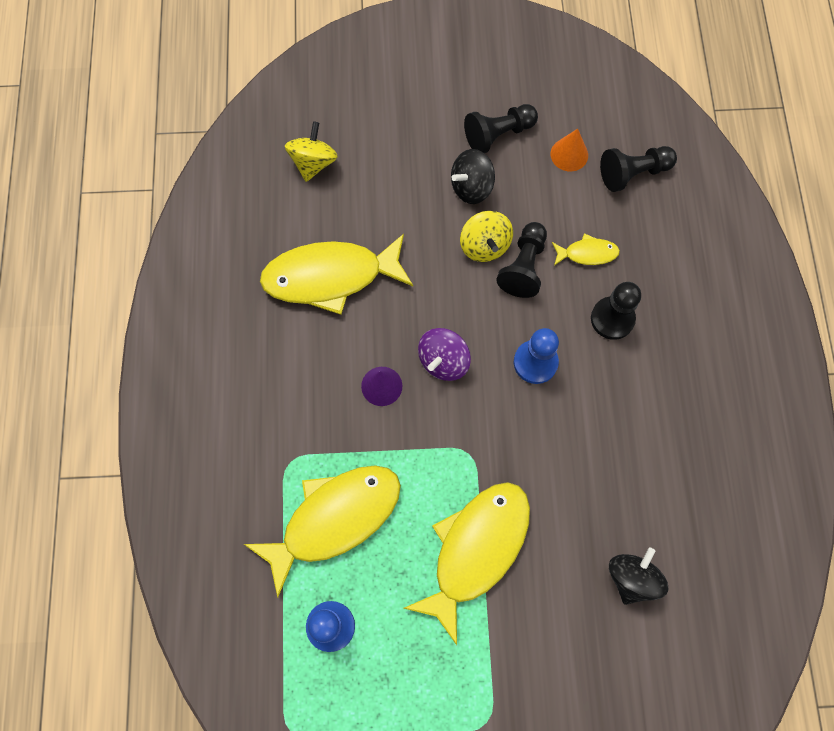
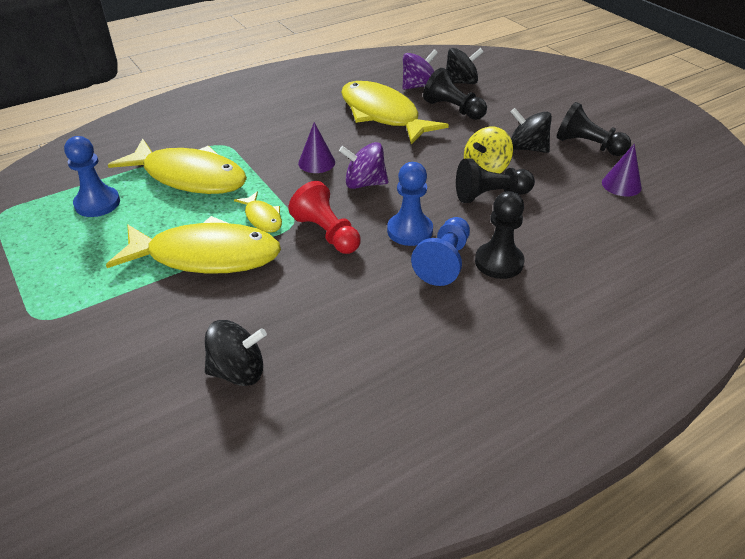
camera: 60 degrees right, 30 degrees down
yellow spinning top [285,121,338,182] -> black spinning top [446,48,483,84]
orange cone [551,129,588,172] -> purple cone [602,144,642,196]
yellow fish [552,233,620,266] -> yellow fish moved to [234,192,282,233]
black pawn [600,146,677,192] -> black pawn moved to [423,68,487,120]
none -> red pawn [289,181,361,254]
none -> purple spinning top [403,49,438,90]
none -> blue pawn [411,217,470,286]

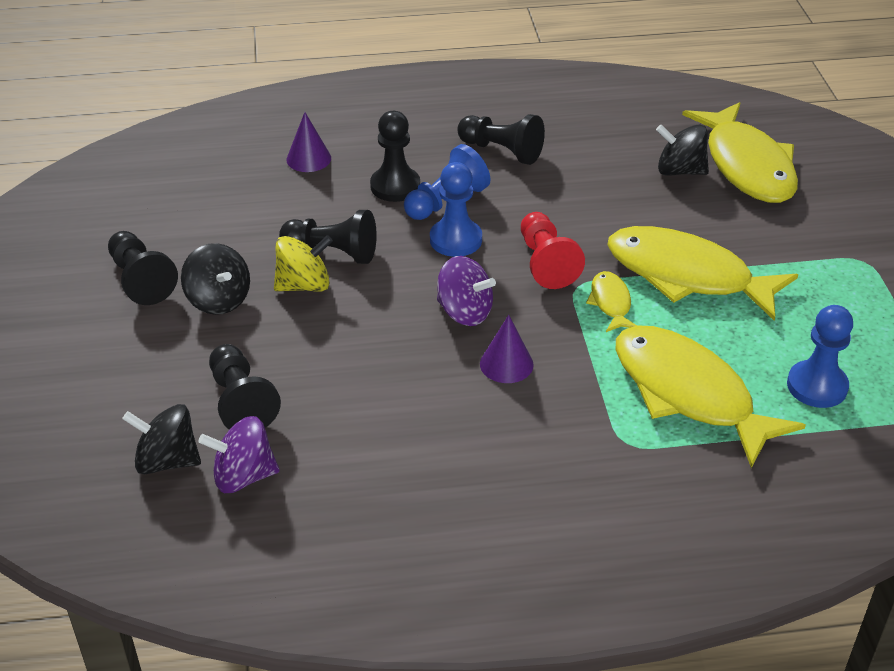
camera: 155 degrees left, 0 degrees up
yellow fish [341,81,449,144] -> yellow fish moved to [682,102,798,203]
purple cone [602,144,642,196] -> purple cone moved to [286,112,331,172]
none -> black pawn [458,114,545,165]

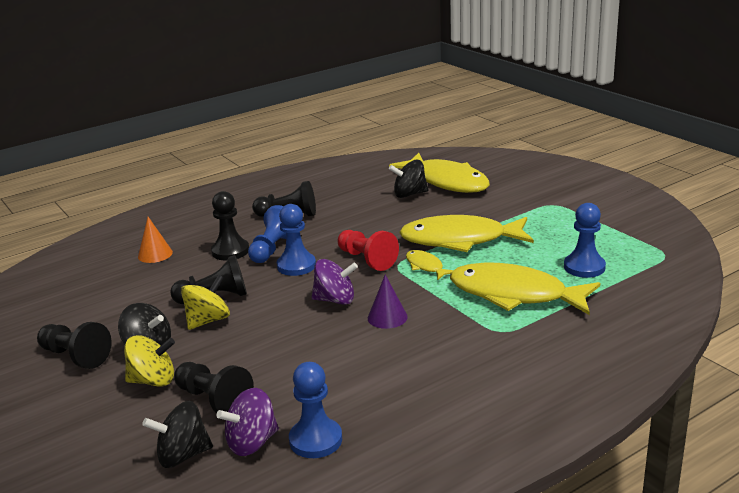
camera: 25 degrees left, 15 degrees down
purple cone [286,112,331,172] -> orange cone [138,217,173,263]
none -> yellow spinning top [124,335,175,387]
none -> blue pawn [289,362,342,458]

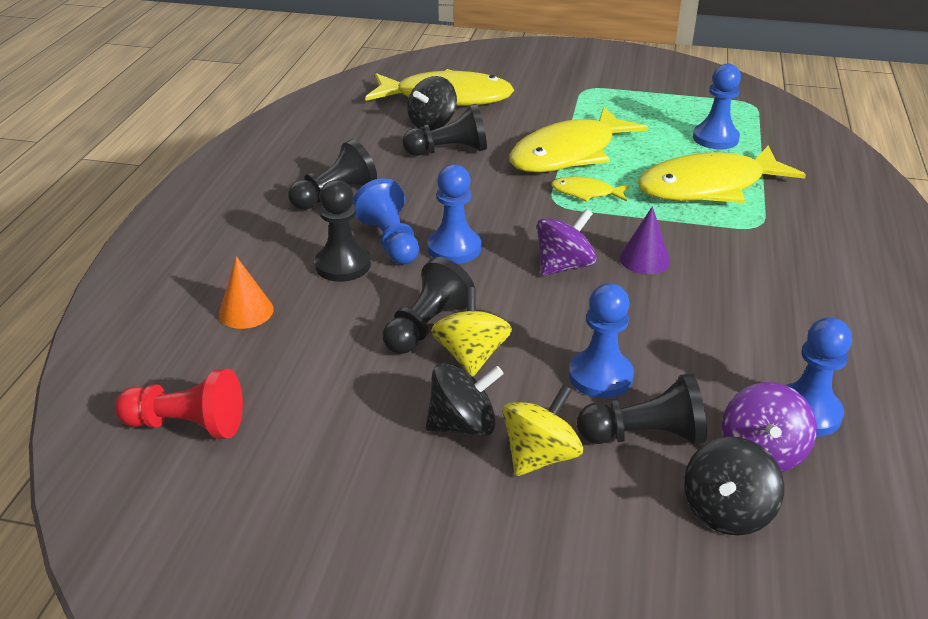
camera: 45 degrees left, 10 degrees up
black pawn [37,322,112,369] -> black pawn moved to [402,104,487,156]
red pawn [338,230,399,271] -> red pawn moved to [115,369,243,439]
none -> blue pawn [569,283,634,398]

